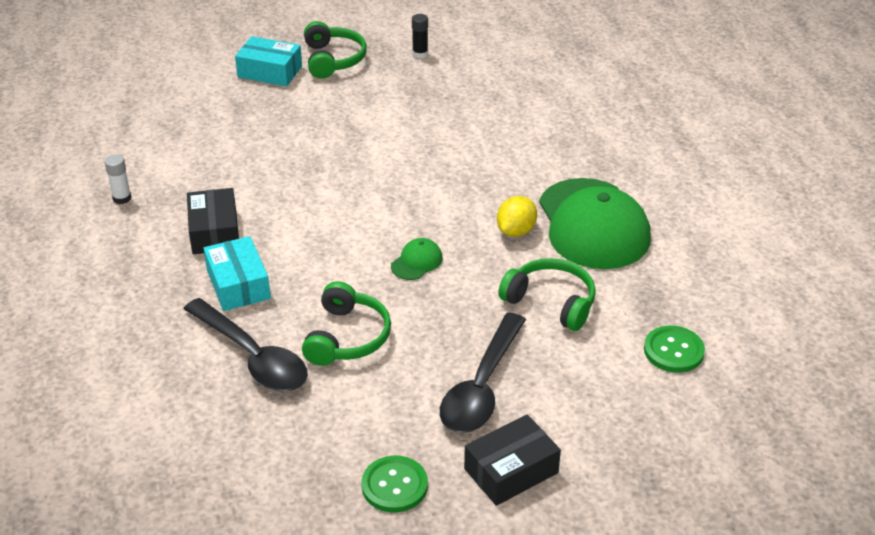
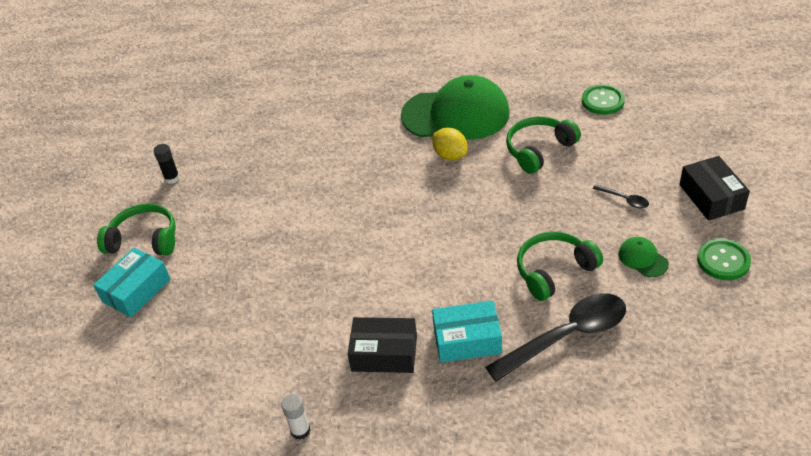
camera: 70 degrees left, 5 degrees up
green headphones [302,281,391,366] -> green headphones turned 60 degrees counterclockwise [517,231,603,301]
green cap [391,238,443,280] -> green cap moved to [618,237,669,277]
black spoon [440,313,526,433] -> black spoon [593,184,649,209], size x0.42

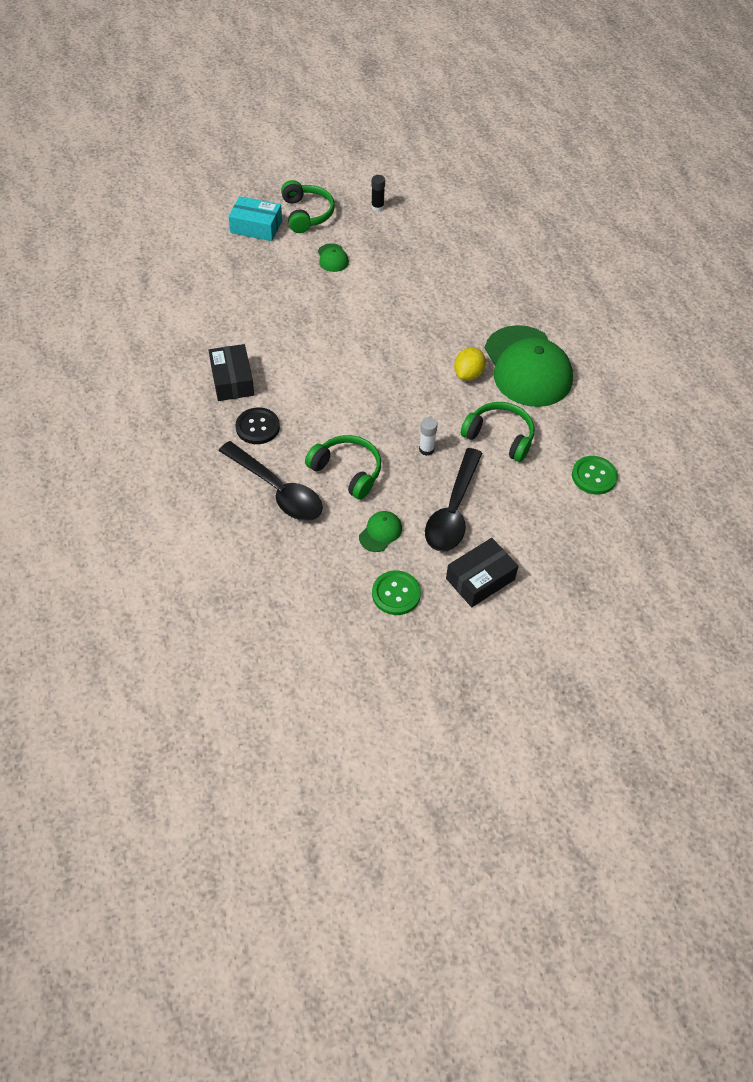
camera: 65 degrees right, 10 degrees up
white glue stick [281,394,311,440] -> white glue stick moved to [419,417,438,456]
turquoise box [432,300,502,363] -> black button [236,407,280,444]
black spoon [593,184,649,209] -> black spoon [425,448,482,552], size x2.36
none -> green cap [318,243,349,272]

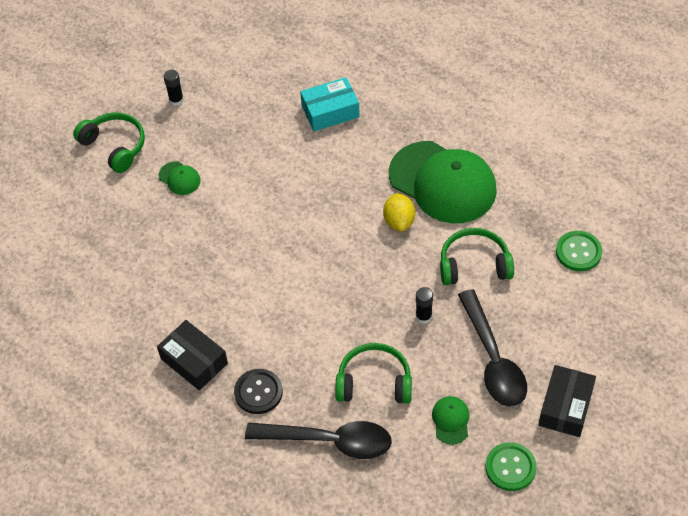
camera: 30 degrees left, 0 degrees up
turquoise box [228,196,282,241] -> turquoise box moved to [300,77,360,131]
white glue stick [419,417,438,456] -> black glue stick [416,287,433,324]

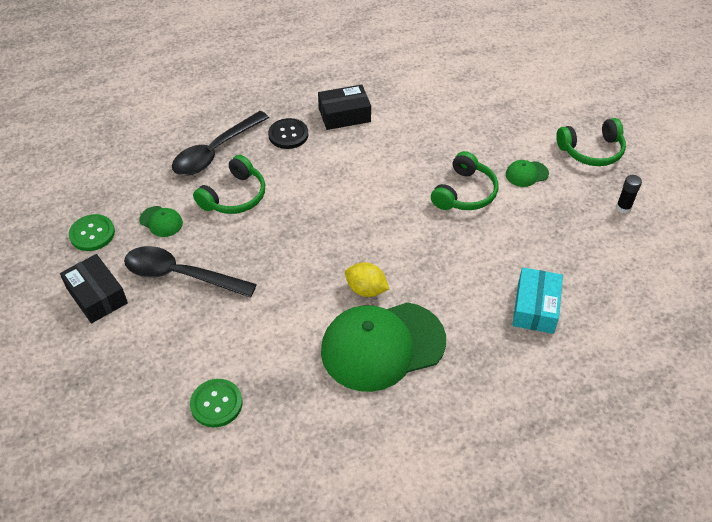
camera: 120 degrees right, 5 degrees down
black glue stick [416,287,433,324] -> none
green headphones [440,228,514,285] -> green headphones moved to [431,151,498,210]

